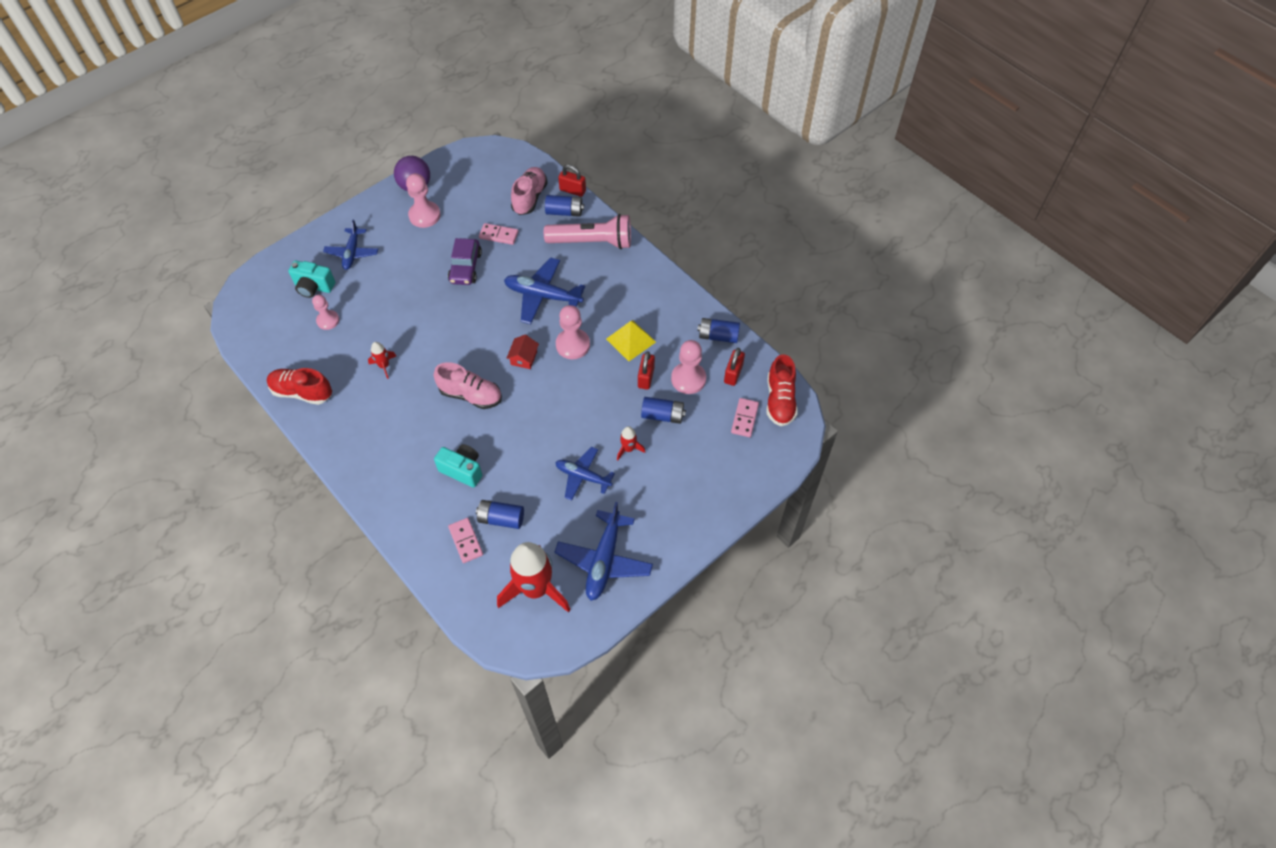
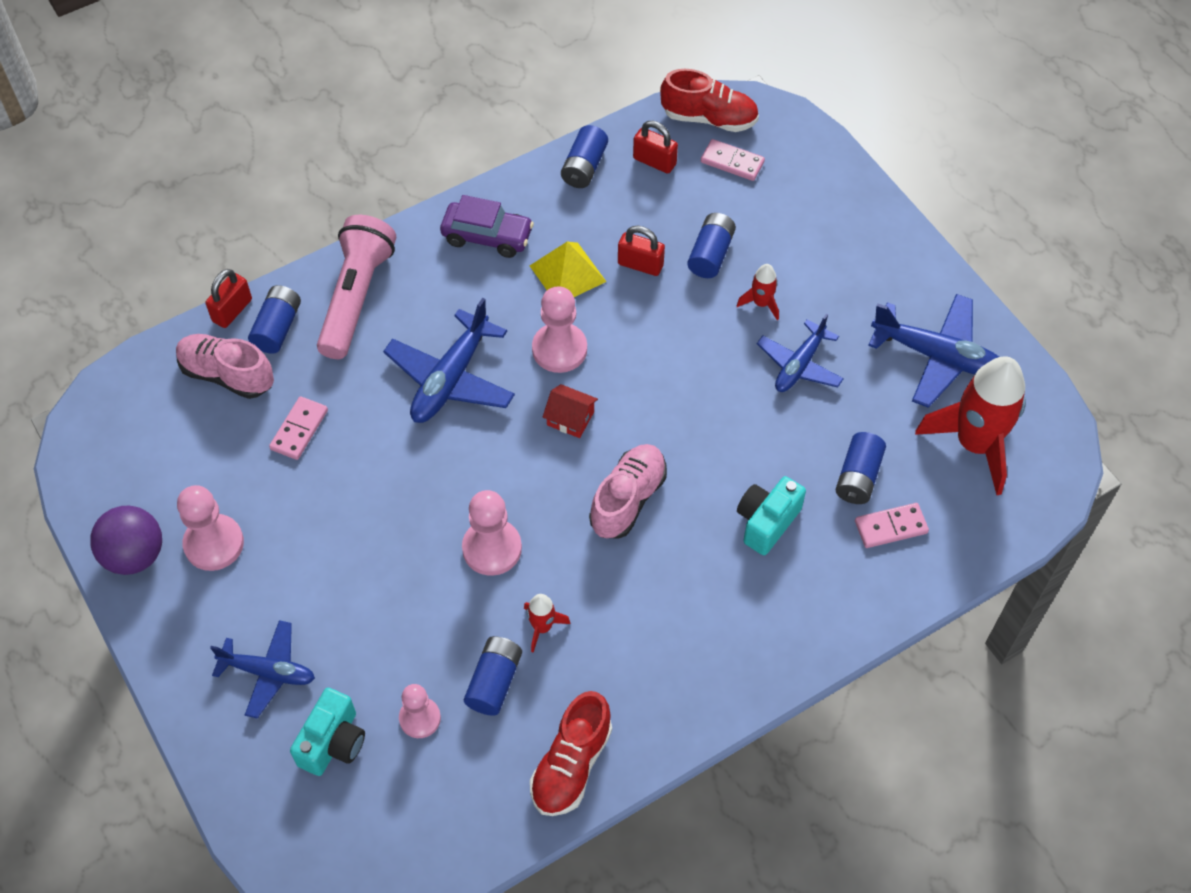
camera: 80 degrees left, 0 degrees up
purple car [448,238,482,285] -> purple car moved to [440,195,534,258]
pink pawn [671,340,706,394] -> pink pawn moved to [462,490,522,576]
none -> blue battery [464,636,522,716]

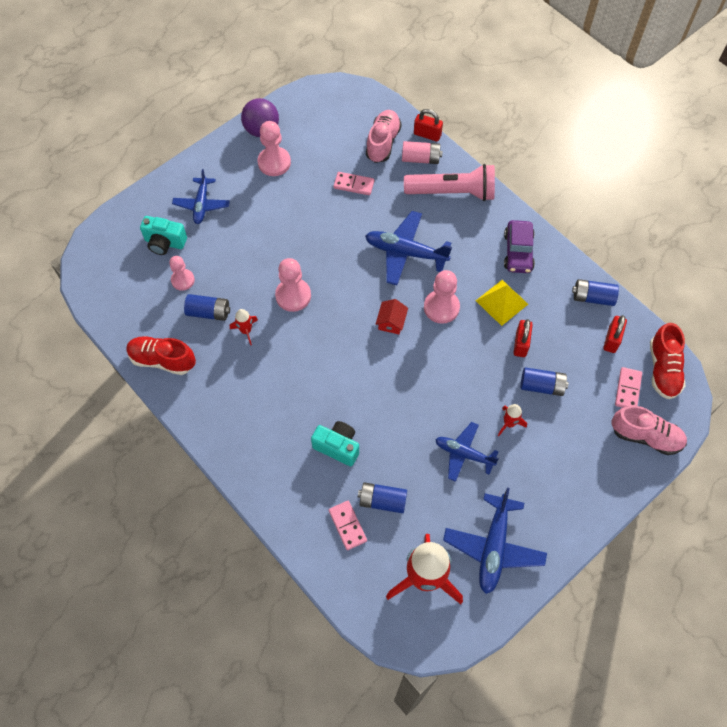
camera: 80 degrees right, 5 degrees up
blue battery [248,285,301,354] -> pink battery [402,141,443,164]
pink shoe [589,444,667,539] -> pink shoe moved to [611,406,687,455]

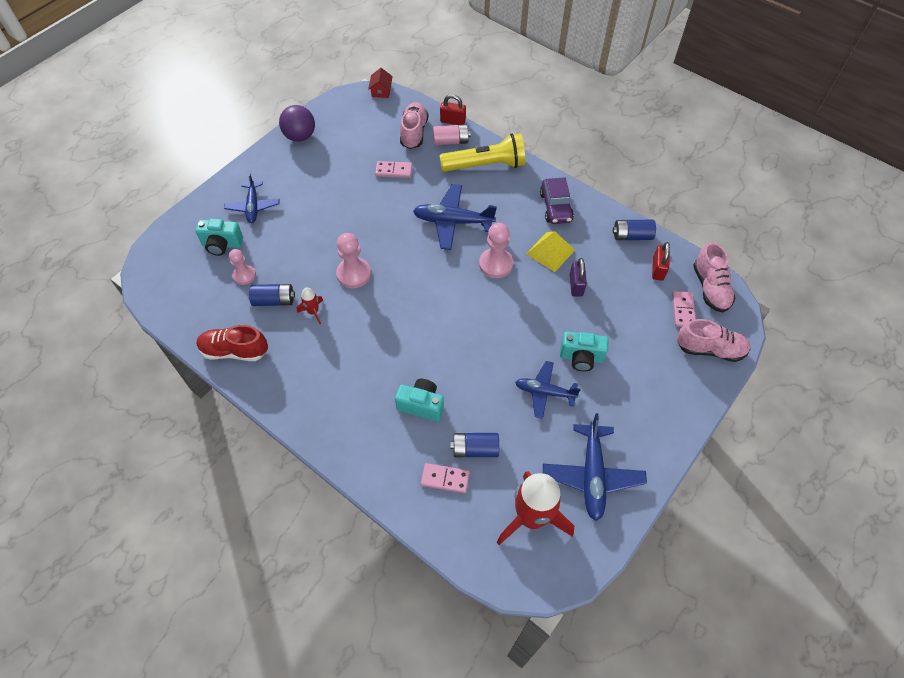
camera: 10 degrees left, 5 degrees down
pink pawn [258,121,291,176] -> none
pink domino [329,501,367,550] -> pink domino turned 45 degrees counterclockwise [421,463,470,493]
red house [376,299,408,334] -> red house moved to [368,68,393,98]
pink flashlight [404,164,495,201] -> yellow flashlight [439,133,525,172]
red rocket [498,404,527,436] -> turquoise camera [560,332,609,372]
red padlock [514,319,533,357] -> purple padlock [570,258,587,297]
blue battery [521,367,569,396] -> none
red shoe [650,323,685,399] -> pink shoe [693,242,736,312]

